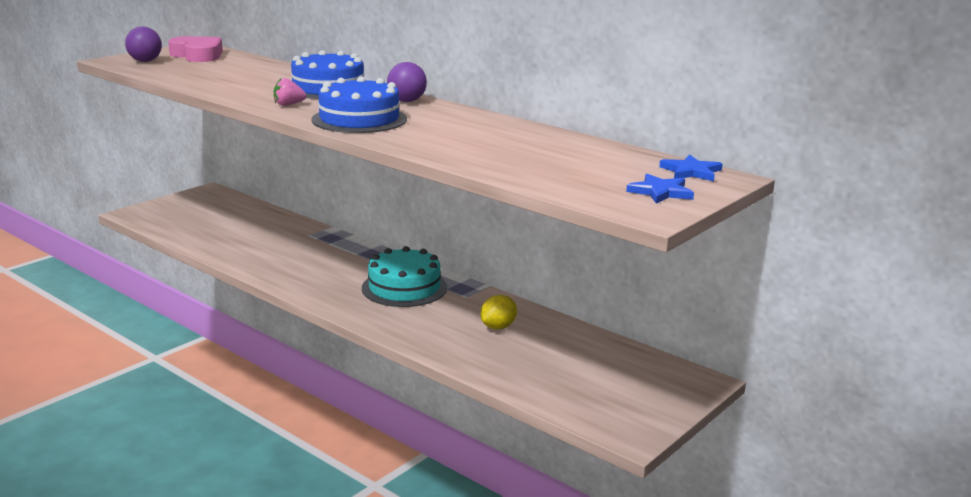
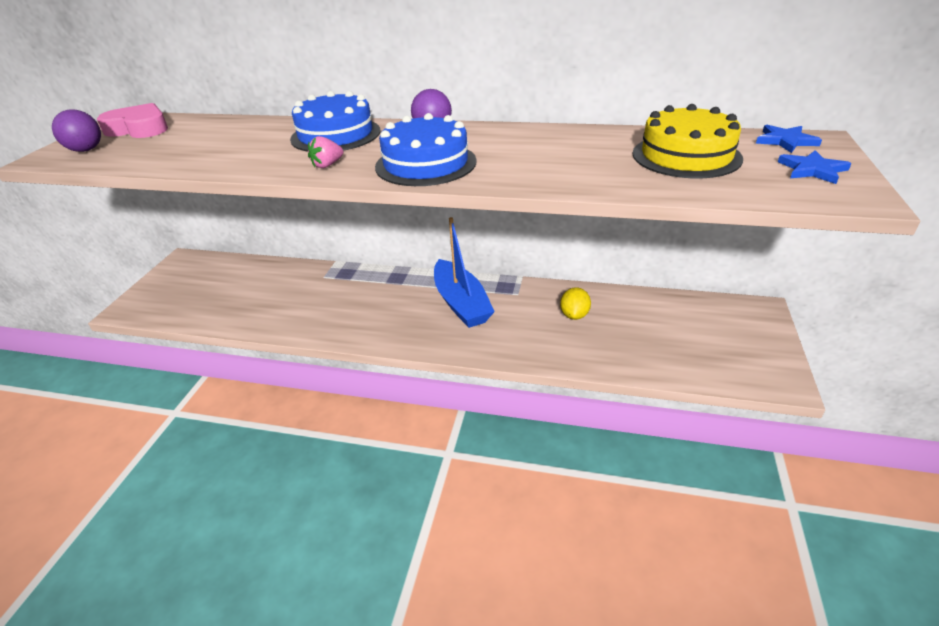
camera: 25 degrees left, 15 degrees up
turquoise cake [362,246,447,307] -> blue boat [434,217,495,328]
none -> yellow cake [633,104,743,178]

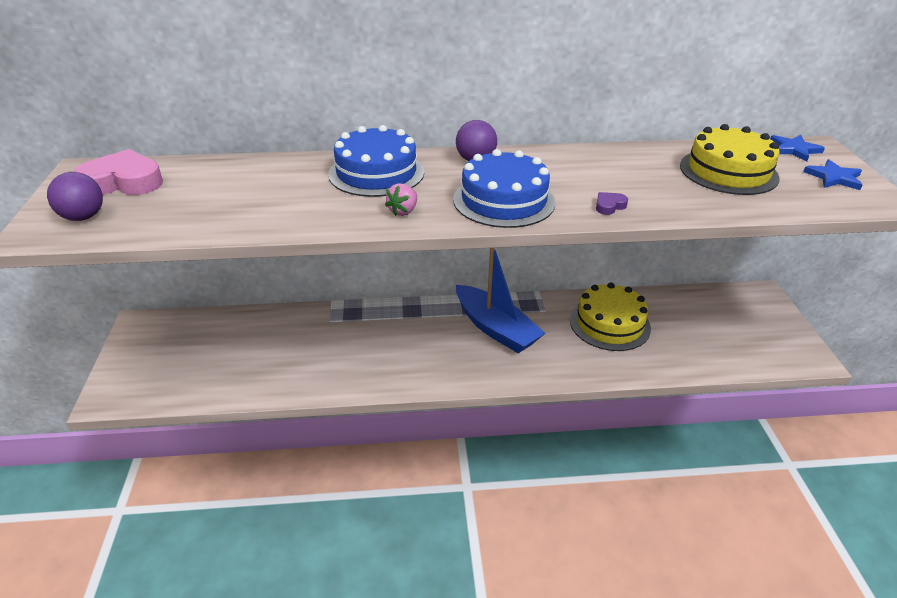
camera: 20 degrees left, 0 degrees up
yellow lemon [560,287,591,320] -> yellow cake [570,283,651,351]
none -> purple heart [596,192,628,215]

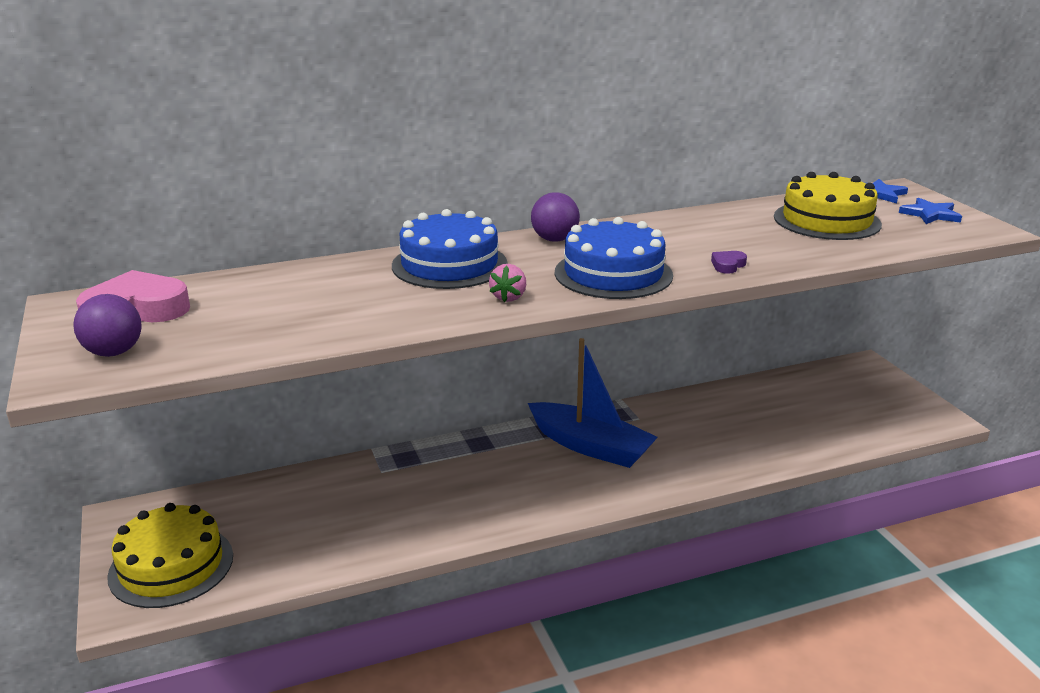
camera: 15 degrees left, 10 degrees down
yellow cake [570,283,651,351] -> yellow cake moved to [107,503,233,608]

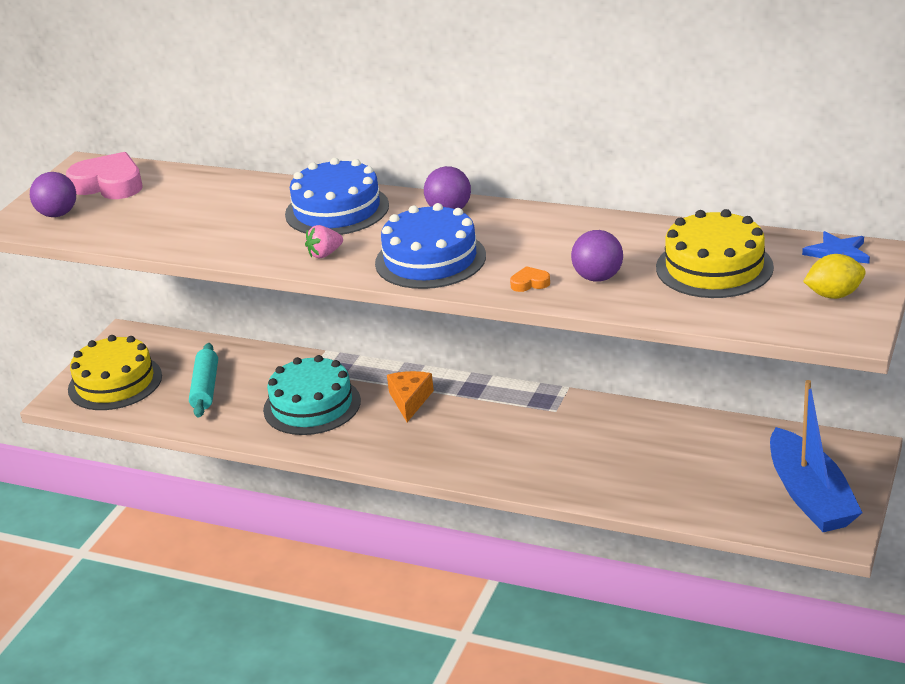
camera: 45 degrees right, 5 degrees up
blue boat [528,338,658,468] -> blue boat moved to [770,380,863,532]
purple heart [711,251,747,274] -> orange heart [510,266,550,292]
blue star [899,198,962,224] -> yellow lemon [803,254,866,299]
none -> turquoise rolling pin [189,343,218,418]
none -> turquoise cake [263,355,361,435]
none -> orange cheese [387,371,434,422]
none -> purple ball [571,230,623,282]

